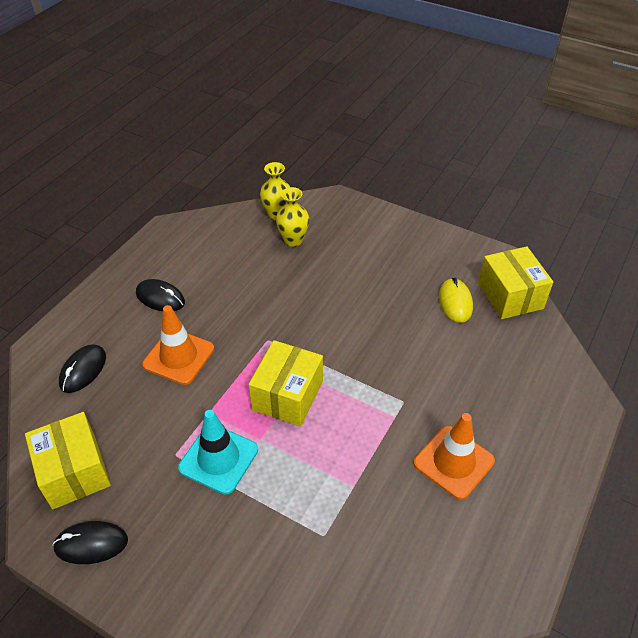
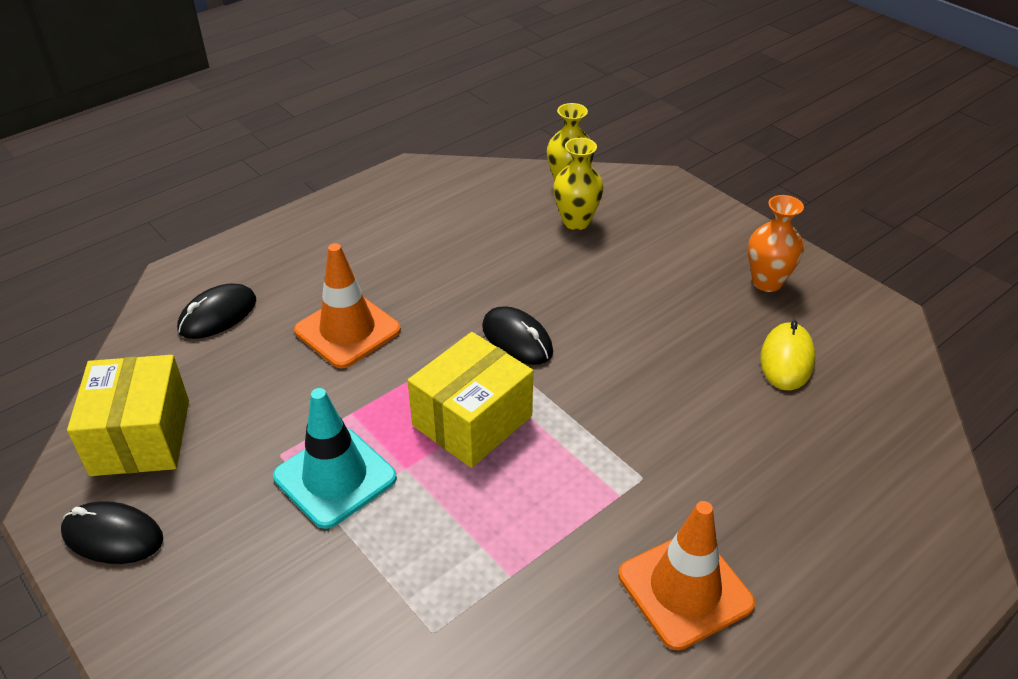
camera: 20 degrees right, 5 degrees down
black mouse [136,279,185,311] -> black mouse moved to [482,306,553,365]
yellow box [478,246,553,319] -> none
none -> orange vase [748,195,804,292]

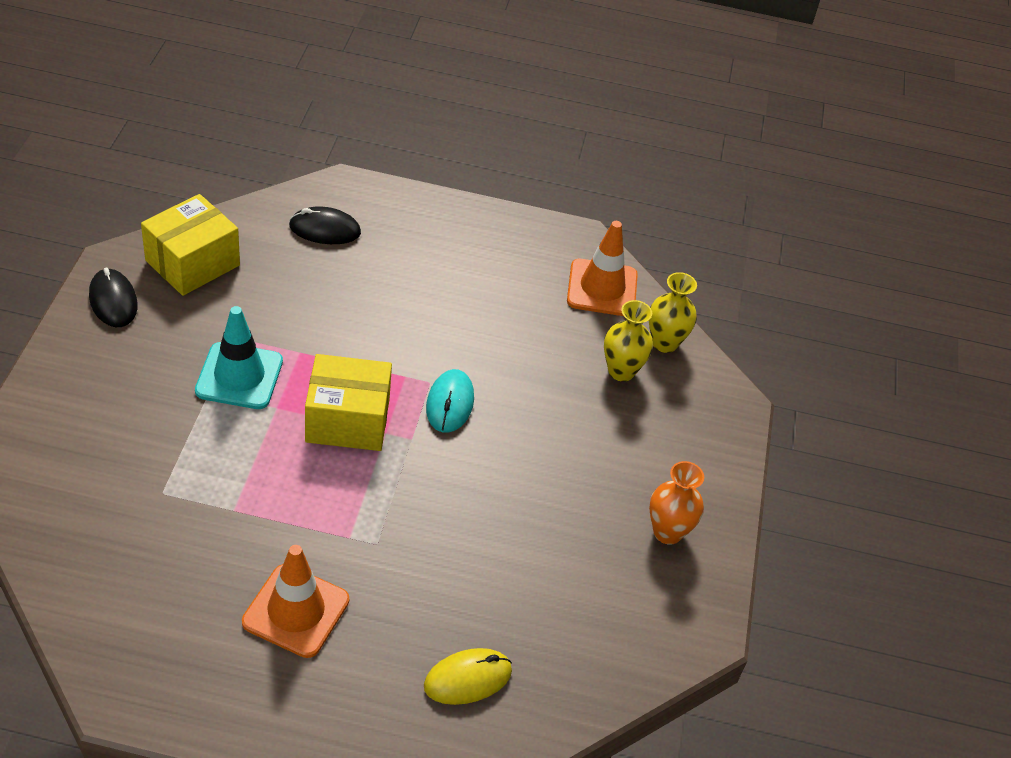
camera: 45 degrees right, 5 degrees up
orange traffic cone [294,243,401,369] -> orange traffic cone moved to [567,221,638,316]
black mouse [482,306,553,365] -> turquoise mouse [426,369,474,433]
yellow mouse [760,320,815,390] -> yellow mouse moved to [424,648,512,705]

